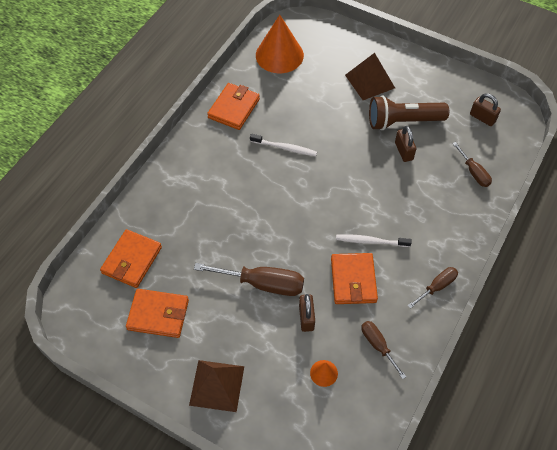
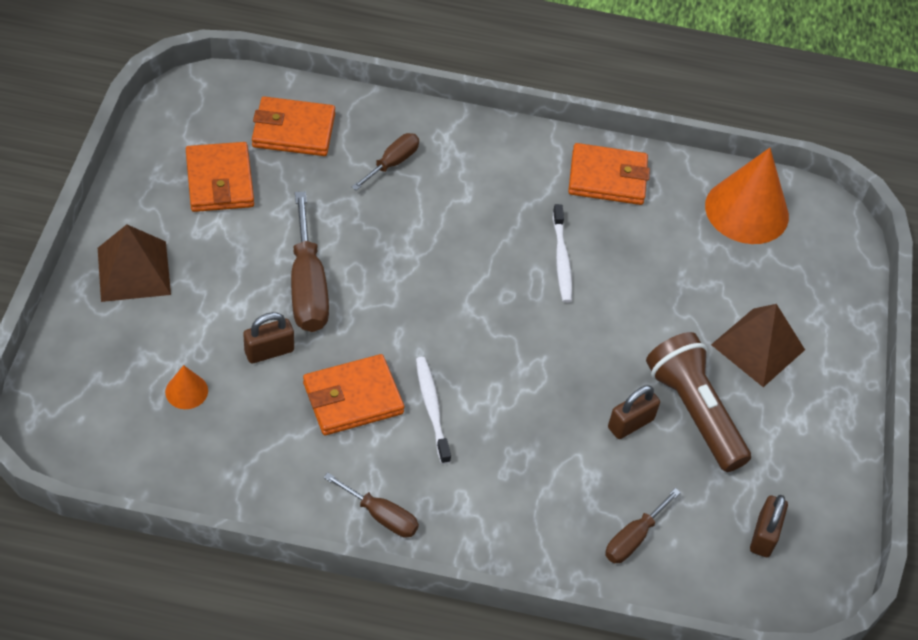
camera: 65 degrees right, 5 degrees down
brown screwdriver [361,321,406,379] -> brown screwdriver moved to [352,133,419,190]

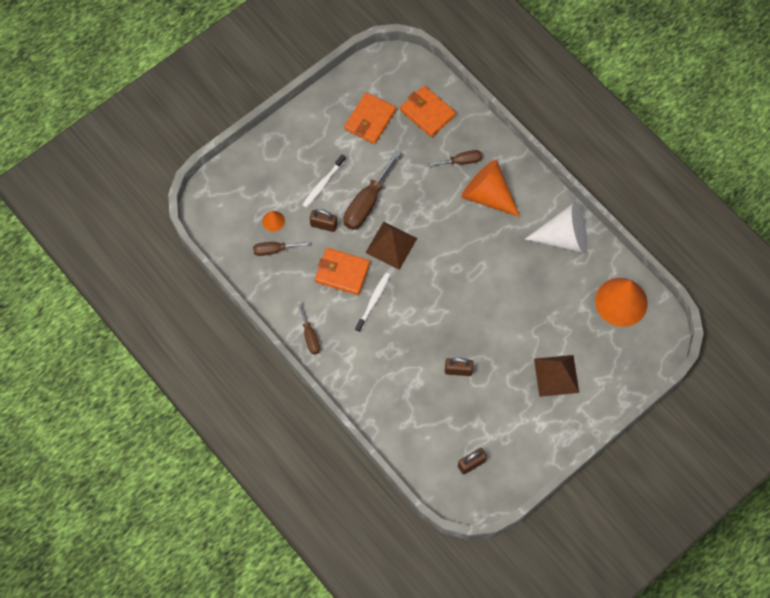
camera: 45 degrees right, 15 degrees up
brown pyramid [98,224,171,302] -> brown pyramid moved to [365,222,417,270]
white toothbrush [553,204,572,303] -> white toothbrush moved to [302,154,346,208]
orange wallet [568,143,650,205] -> white cone [525,202,588,254]
brown screwdriver [605,488,681,563] -> brown screwdriver moved to [253,241,310,256]
brown flashlight [646,332,751,472] -> none
none -> orange cone [461,159,520,217]

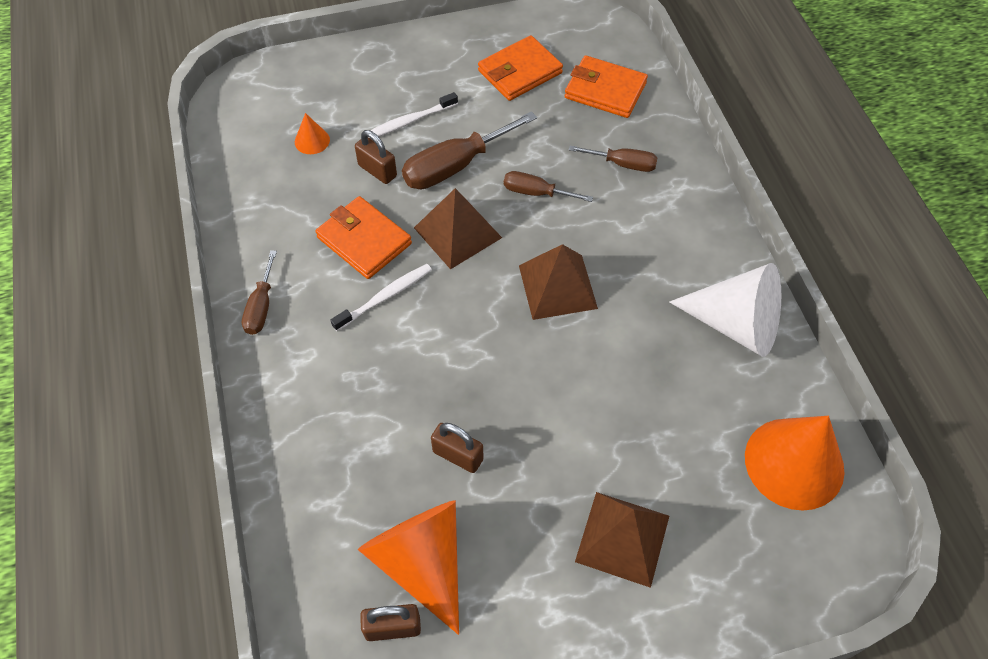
camera: 25 degrees right, 10 degrees down
brown screwdriver [253,241,310,256] -> brown screwdriver moved to [504,171,593,202]
orange wallet [400,85,456,137] -> orange wallet turned 45 degrees counterclockwise [565,55,648,118]
orange cone [461,159,520,217] -> orange cone moved to [358,500,459,635]
none -> brown pyramid [519,244,598,320]

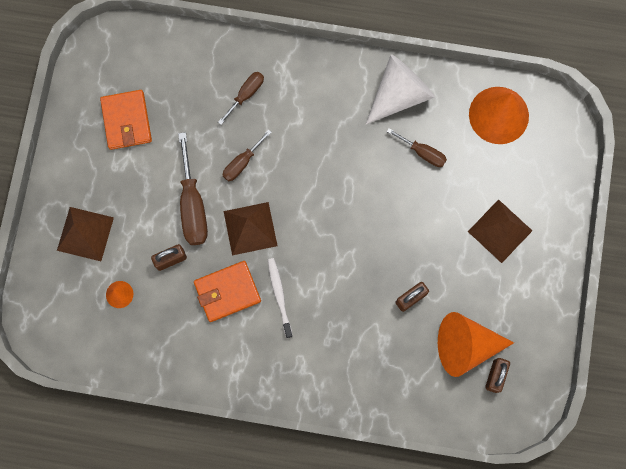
camera: 65 degrees left, 20 degrees up
brown screwdriver [242,250,277,335] -> brown screwdriver moved to [387,128,447,167]
white toothbrush [370,92,458,139] -> none
brown pyramid [519,244,598,320] -> brown pyramid moved to [57,207,114,261]
orange wallet [565,55,648,118] -> none

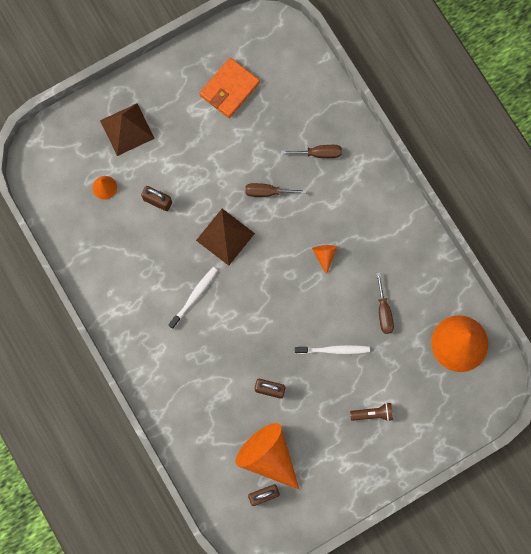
camera: 50 degrees right, 0 degrees up
brown screwdriver [178,132,208,245] -> none
orange wallet [194,261,261,322] -> none
white cone [366,54,435,124] -> none
brown pyramid [468,199,532,263] -> brown flashlight [350,403,393,421]
none -> white toothbrush [295,345,370,354]
none -> orange cone [312,245,337,275]

